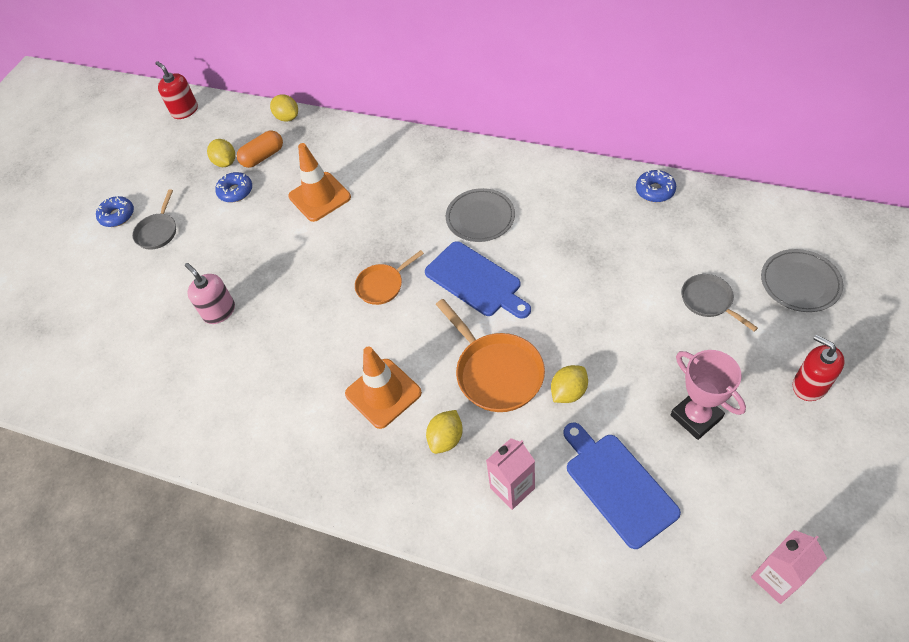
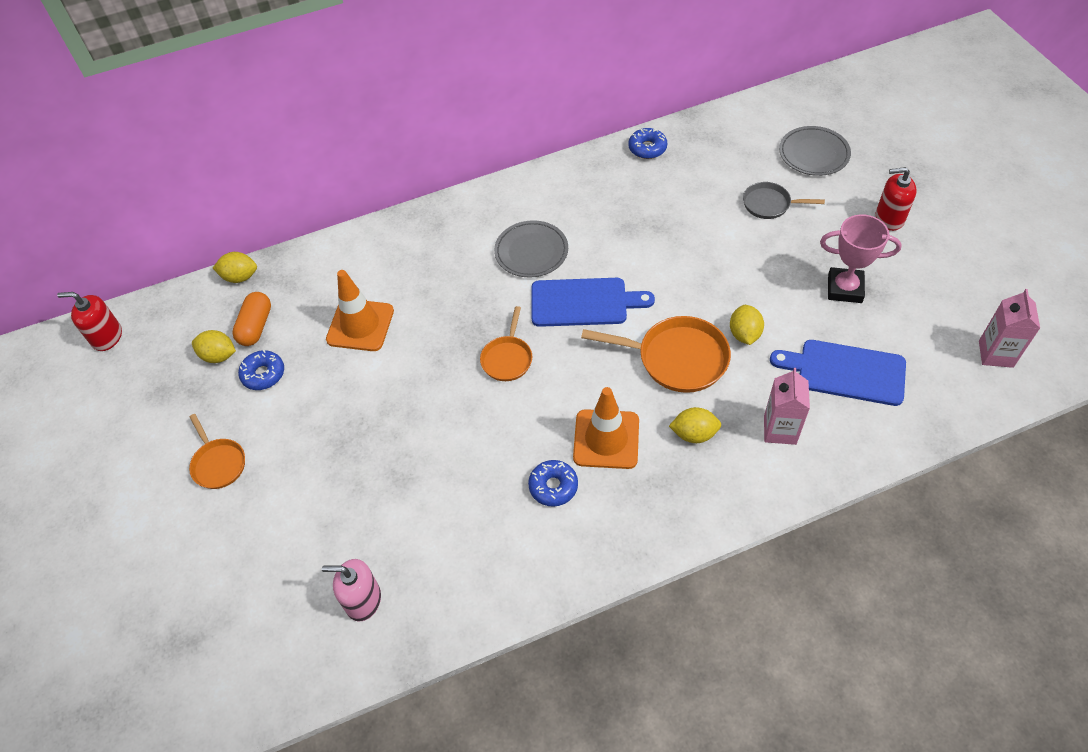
camera: 45 degrees left, 0 degrees up
blue donut [96,196,134,227] -> blue donut moved to [528,460,578,507]
grey pan [132,189,176,250] -> orange pan [189,414,245,489]
pink soap dispenser [185,263,235,324] -> pink soap dispenser moved to [322,559,381,621]
yellow lemon [426,410,463,454] -> yellow lemon turned 75 degrees counterclockwise [669,407,721,443]

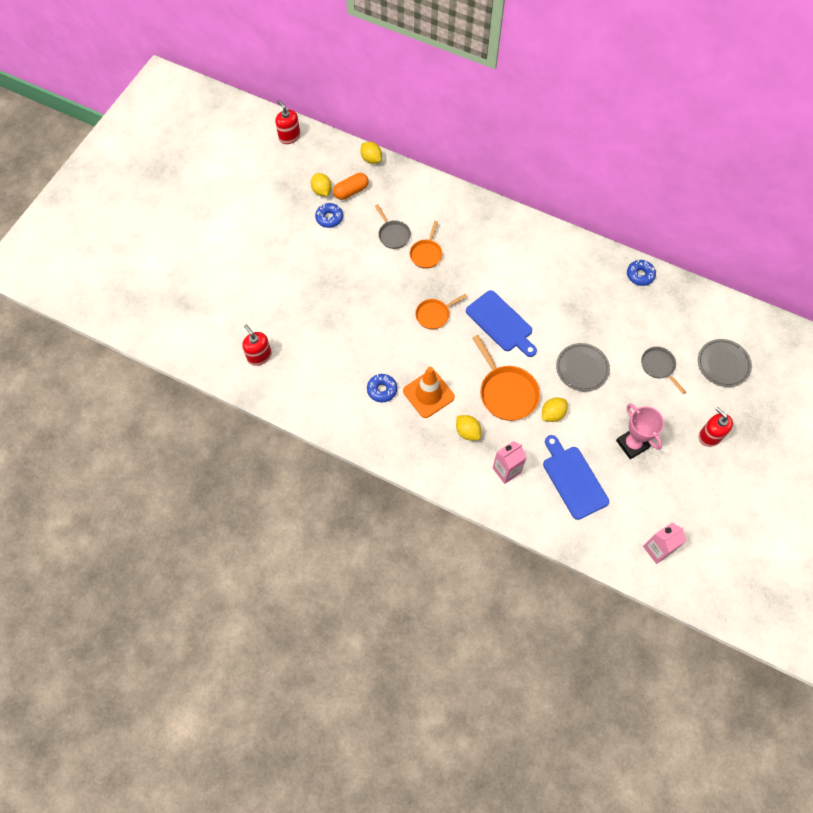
camera: 45 degrees right, 10 degrees up
orange pan [189,414,245,489] -> orange pan moved to [410,221,442,269]
pink soap dispenser [322,559,381,621] -> red soap dispenser [242,324,272,366]
orange traffic cone [326,270,394,351] -> grey pan [375,204,411,249]
grey plate [494,220,568,277] -> grey plate moved to [556,343,610,391]

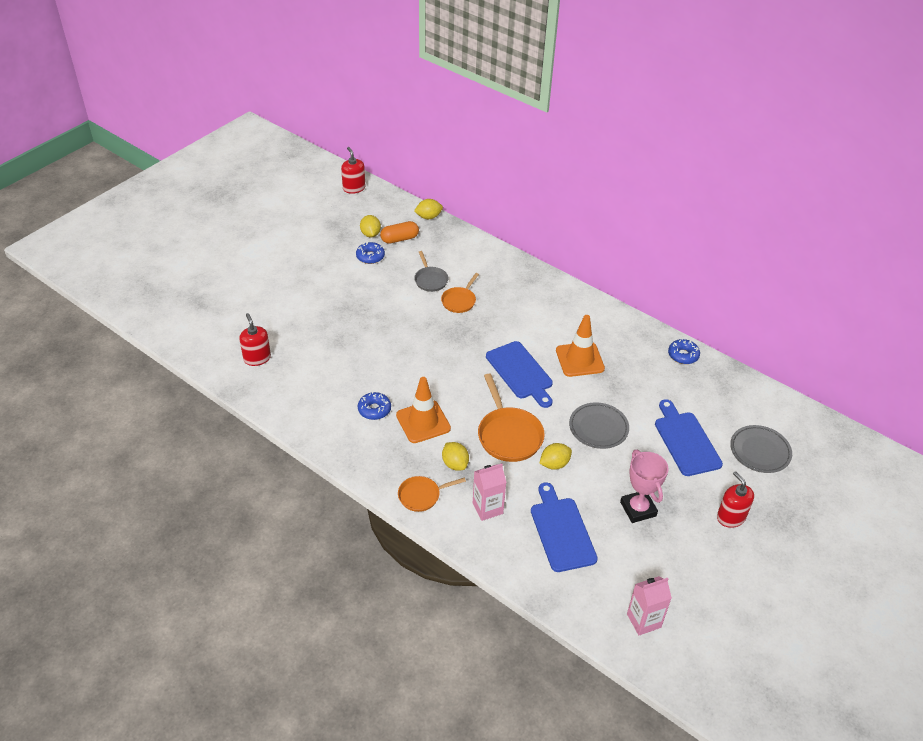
camera: 10 degrees right, 20 degrees down
yellow lemon [361,142,382,164] -> yellow lemon turned 75 degrees counterclockwise [414,199,443,219]
orange pan [415,294,467,329] -> orange pan moved to [398,476,466,512]
grey pan [641,347,686,394] -> blue cutting board [655,399,723,476]
none -> orange traffic cone [556,315,605,377]

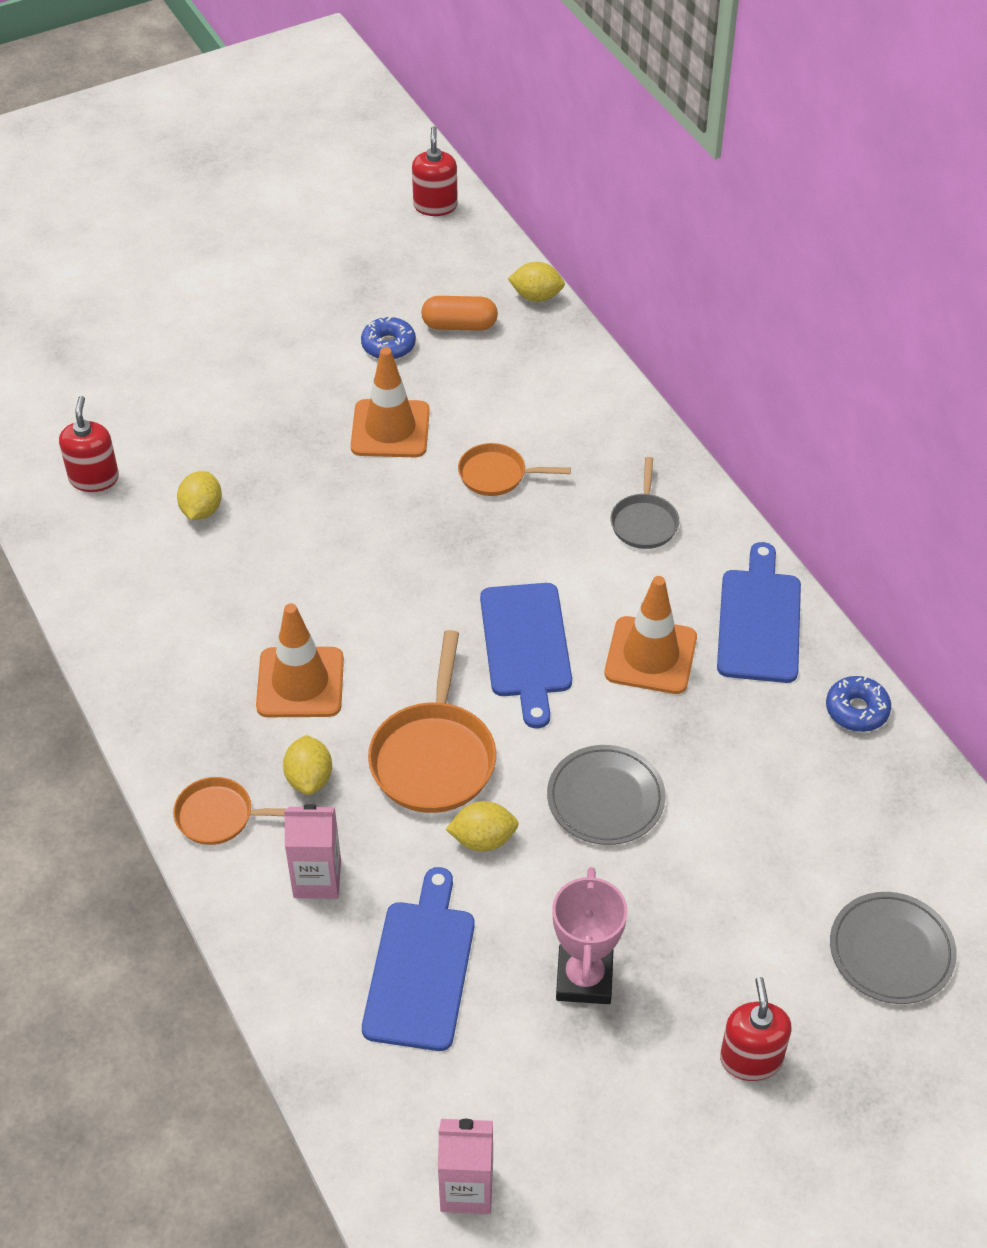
camera: 25 degrees right, 5 degrees up
blue donut [358,391,391,420] -> none
yellow lemon [360,215,381,237] -> yellow lemon moved to [177,471,222,520]
grey pan [414,251,448,292] -> grey pan moved to [610,457,679,549]
orange pan [441,273,479,313] -> orange pan turned 45 degrees clockwise [458,443,571,496]
blue cutting board [655,399,723,476] -> blue cutting board moved to [717,542,801,683]
none -> orange traffic cone [351,347,430,457]

